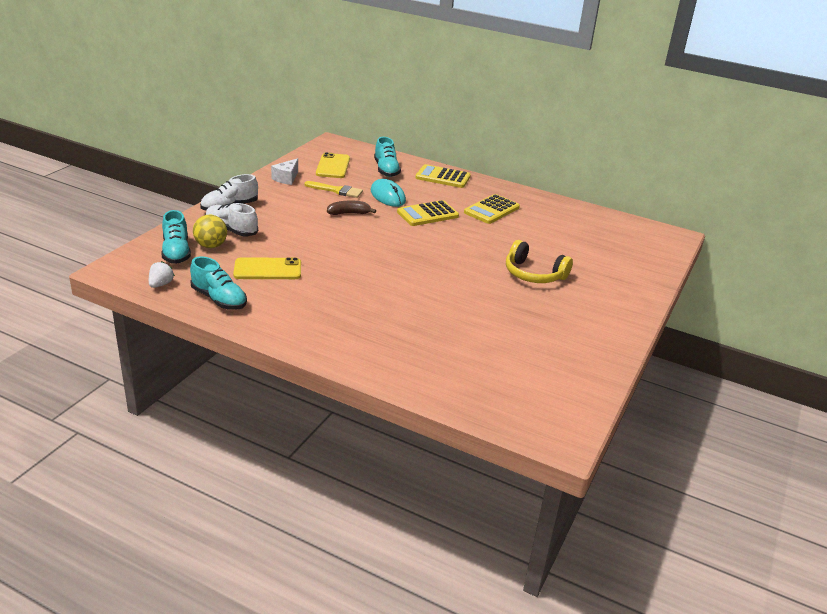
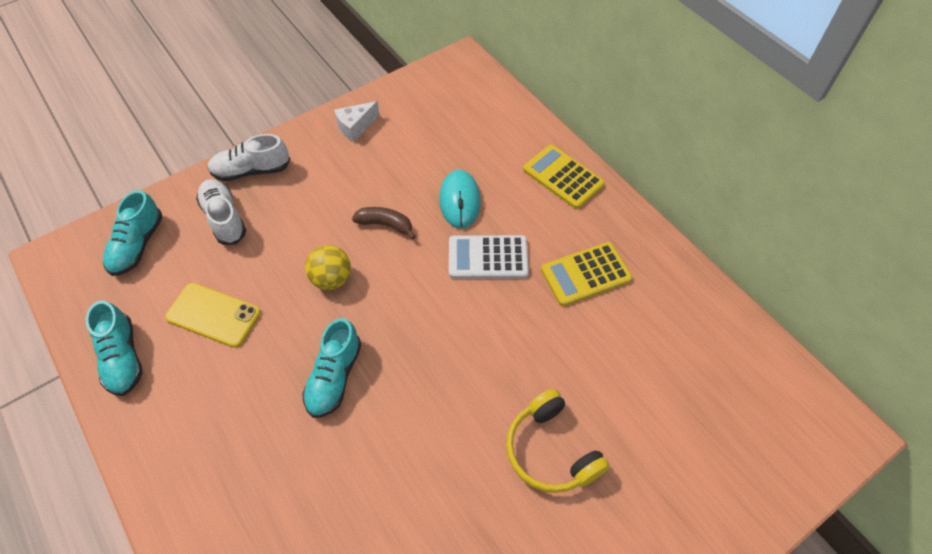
camera: 30 degrees right, 25 degrees up
white strawberry [149,261,175,288] -> none
yellow ball [193,215,227,248] -> yellow ball moved to [305,245,351,290]
yellow brush [304,181,363,198] -> none
yellow phone [316,152,350,178] -> none
turquoise shoe [374,137,401,177] -> turquoise shoe moved to [302,318,361,418]
yellow calculator [397,200,459,226] -> white calculator [449,235,529,279]

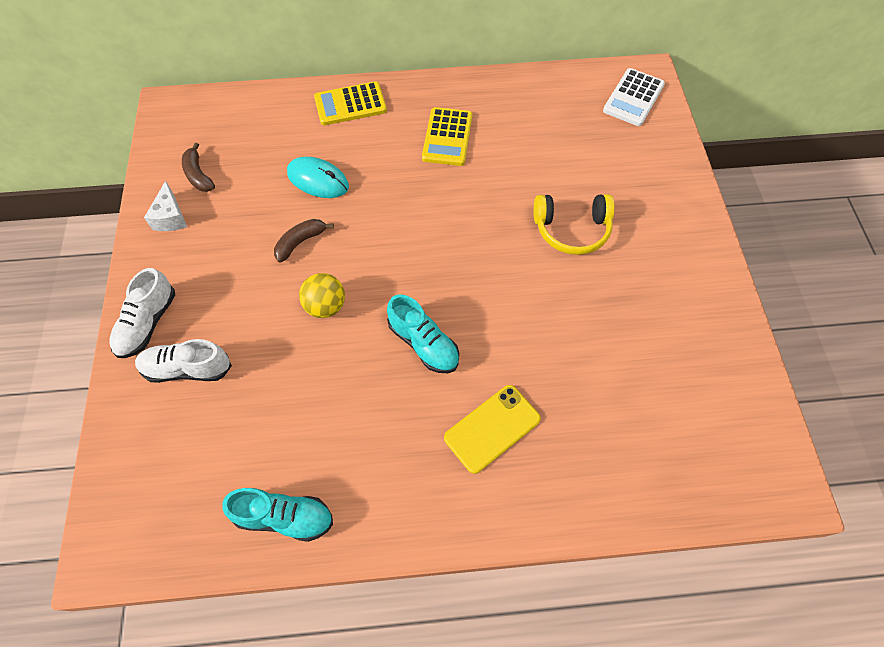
camera: 60 degrees left, 5 degrees up
turquoise shoe [103,190,163,276] -> none
yellow phone [165,283,261,348] -> yellow phone moved to [444,385,541,474]
white calculator [449,235,529,279] -> white calculator moved to [603,68,665,126]
none -> brown banana [182,143,215,192]

